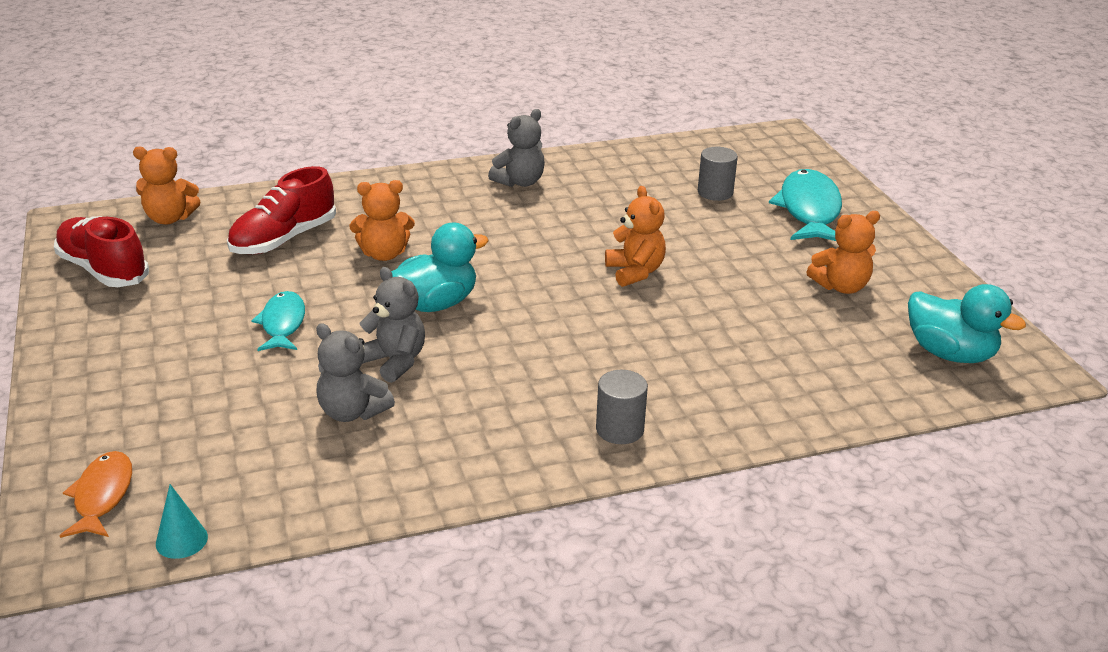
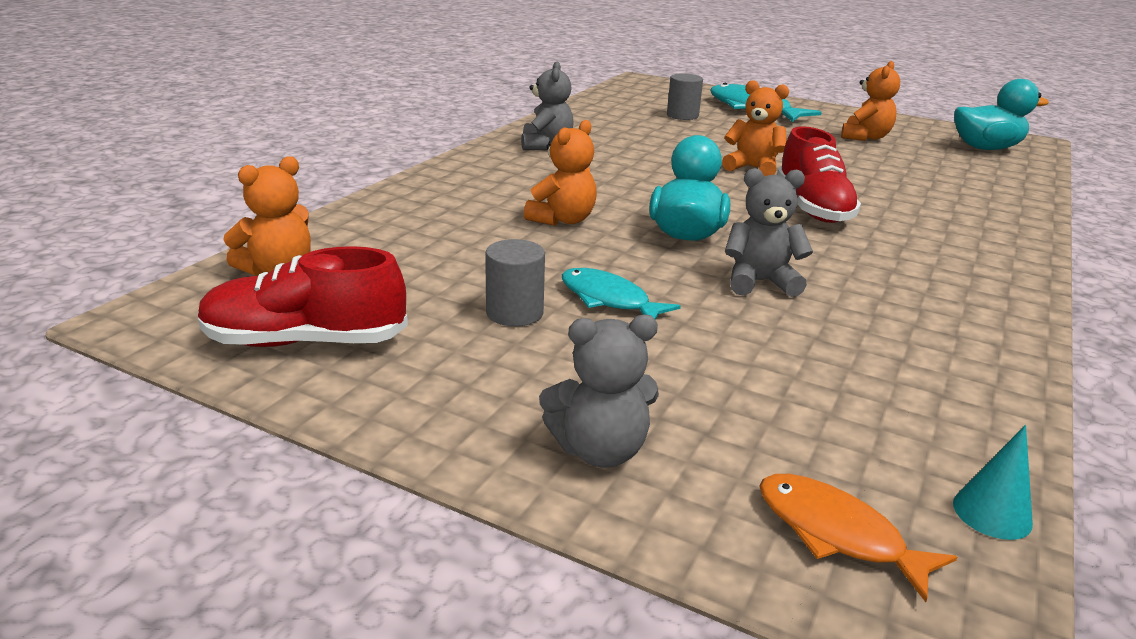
camera: 45 degrees left, 5 degrees down
red shoe [227,166,336,254] -> red shoe moved to [777,126,861,223]
grey teddy bear [316,323,395,422] -> grey teddy bear moved to [539,315,659,468]
grey cylinder [596,370,648,444] -> grey cylinder moved to [485,239,545,326]

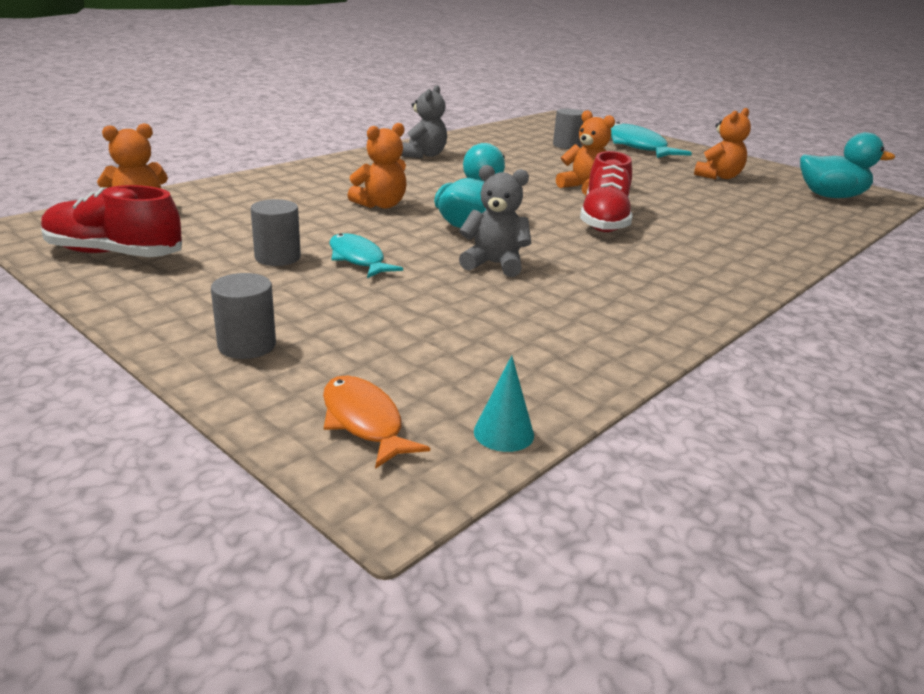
camera: 15 degrees right, 0 degrees up
grey teddy bear [539,315,659,468] -> grey cylinder [211,273,276,359]

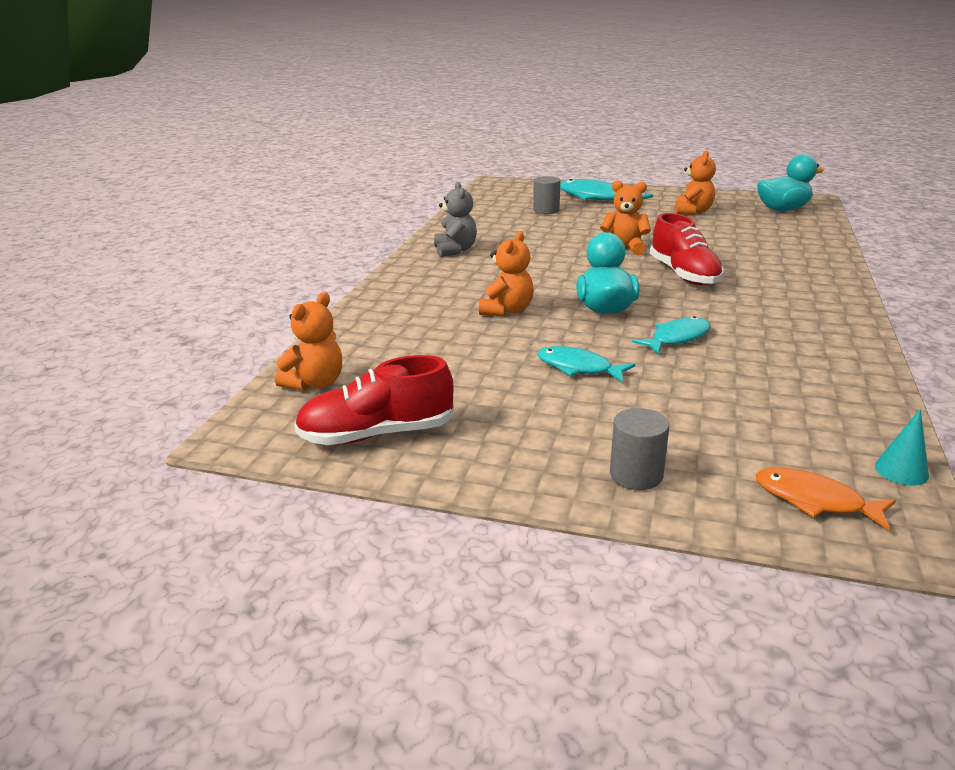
camera: 25 degrees left, 0 degrees up
grey cylinder [251,199,301,266] -> none
grey teddy bear [459,165,531,277] -> turquoise fish [632,316,711,354]

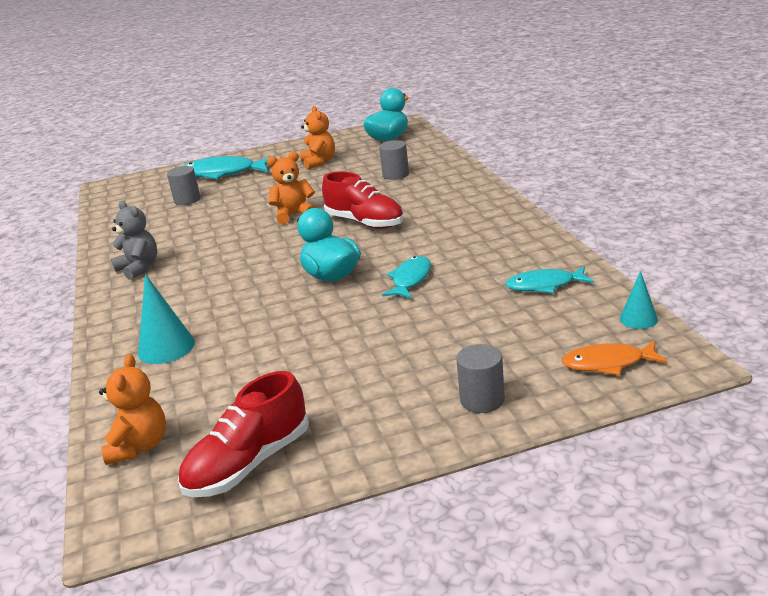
camera: 30 degrees left, 0 degrees up
orange teddy bear [479,231,534,316] -> none
turquoise fish [537,346,635,382] -> turquoise fish moved to [505,266,594,293]
none -> turquoise cone [138,274,195,364]
none -> grey cylinder [379,140,409,180]

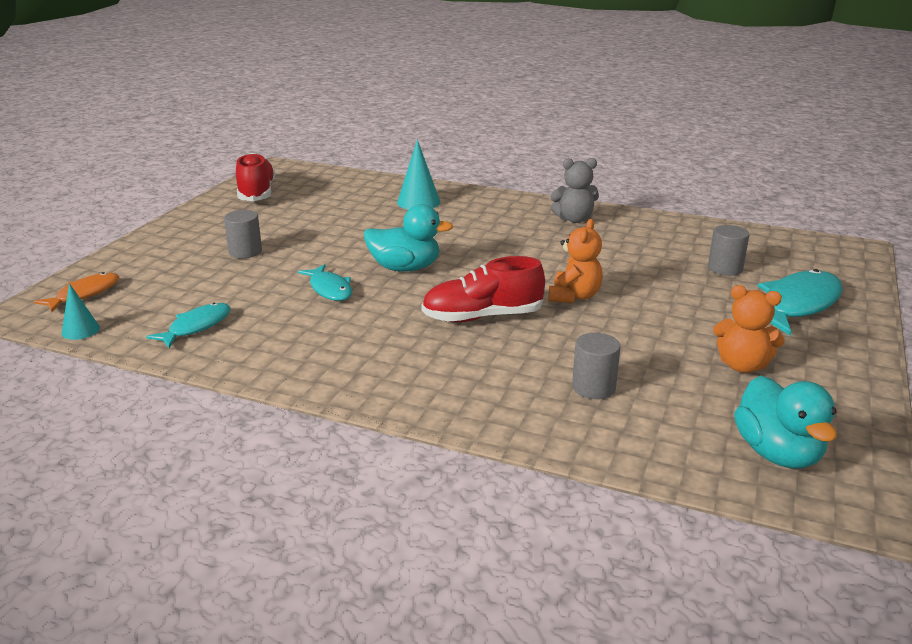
camera: 125 degrees right, 0 degrees up
orange teddy bear [99,354,166,465] -> none
grey cylinder [456,344,505,413] -> grey cylinder moved to [224,210,262,258]

